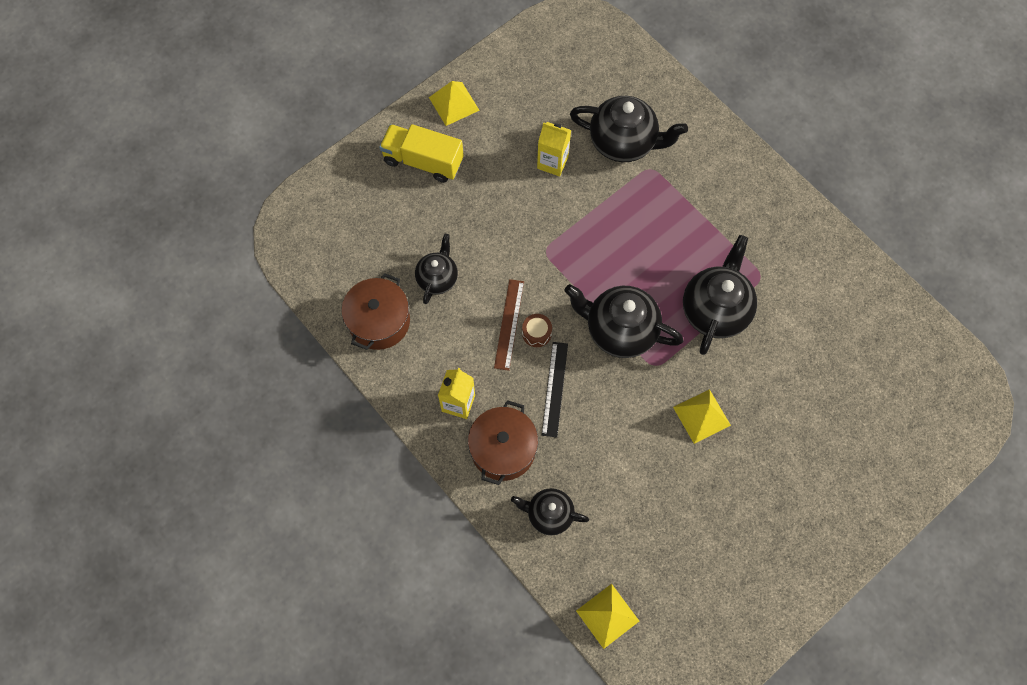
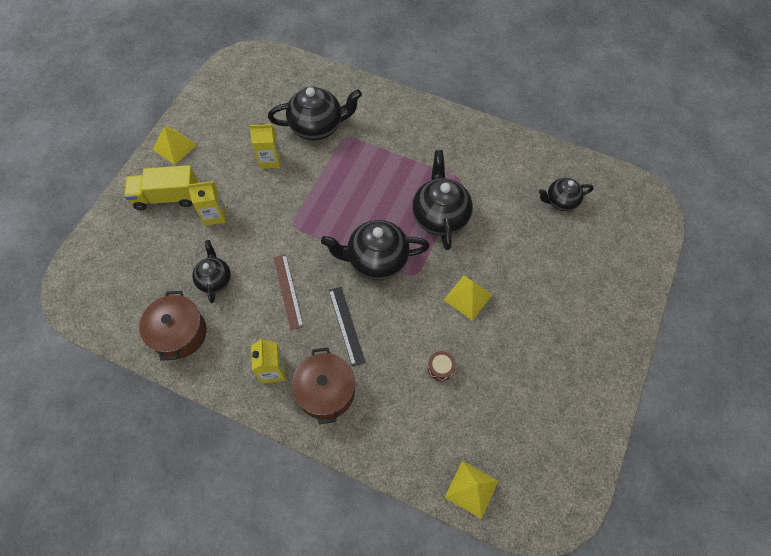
camera: 25 degrees left, 5 degrees down
black teapot [511,488,589,535] -> black teapot moved to [539,178,594,211]
brown drum [522,314,552,347] -> brown drum moved to [427,351,456,382]
none -> yellow carton [187,181,226,226]

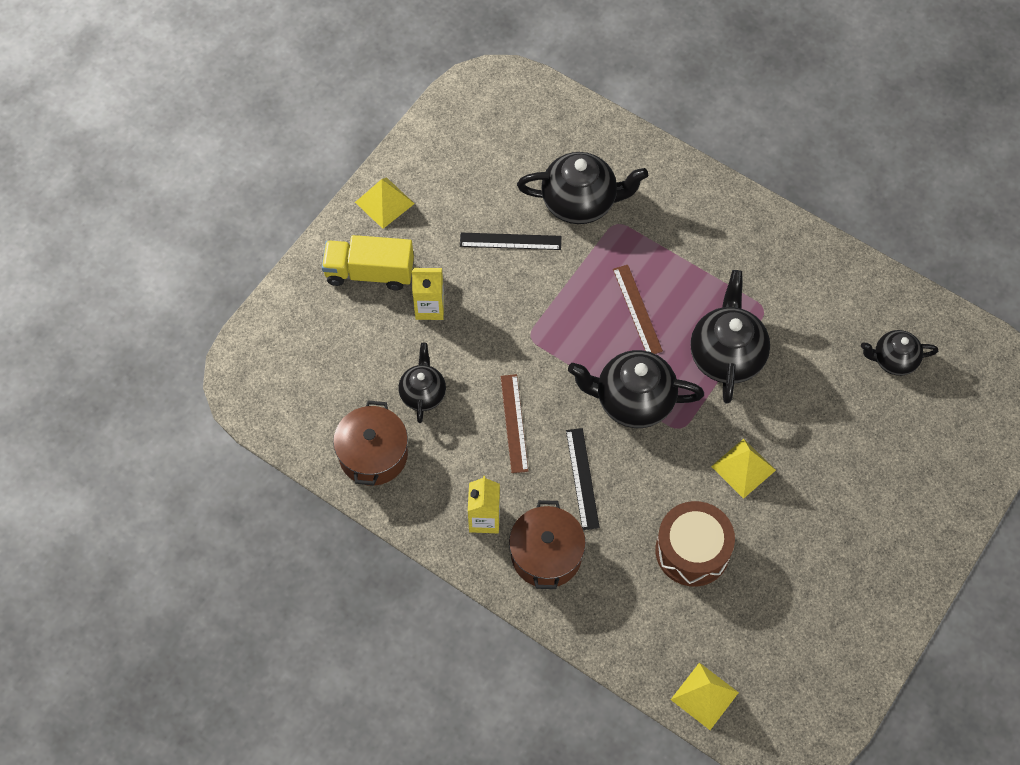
camera: 10 degrees right, 0 degrees up
yellow carton [249,123,281,169] -> black ruler [460,233,561,250]
brown drum [427,351,456,382] -> brown drum [655,501,735,587], size x2.21
none -> brown ruler [613,265,663,354]

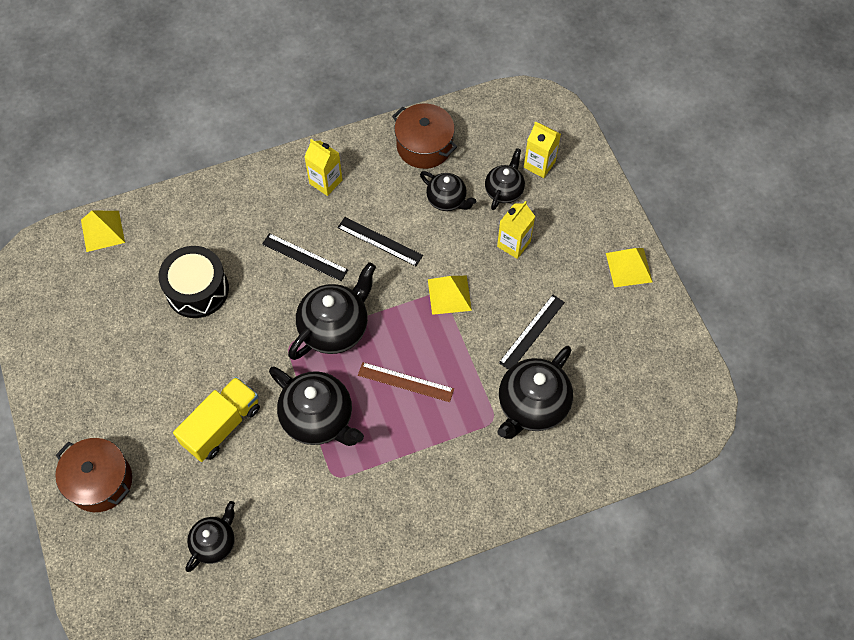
camera: 125 degrees right, 0 degrees up
yellow truck [322,235,414,290] -> yellow truck moved to [173,377,260,462]
brown ruler [500,374,529,473] -> black ruler [337,217,423,266]
brown pot [509,500,586,589] -> brown pot moved to [55,438,132,512]
brown drum [655,501,735,587] -> black drum [158,246,229,318]
yellow pyramid [711,439,776,499] -> yellow pyramid moved to [428,276,472,315]
none -> black teapot [485,148,525,210]
none -> yellow carton [524,122,561,178]

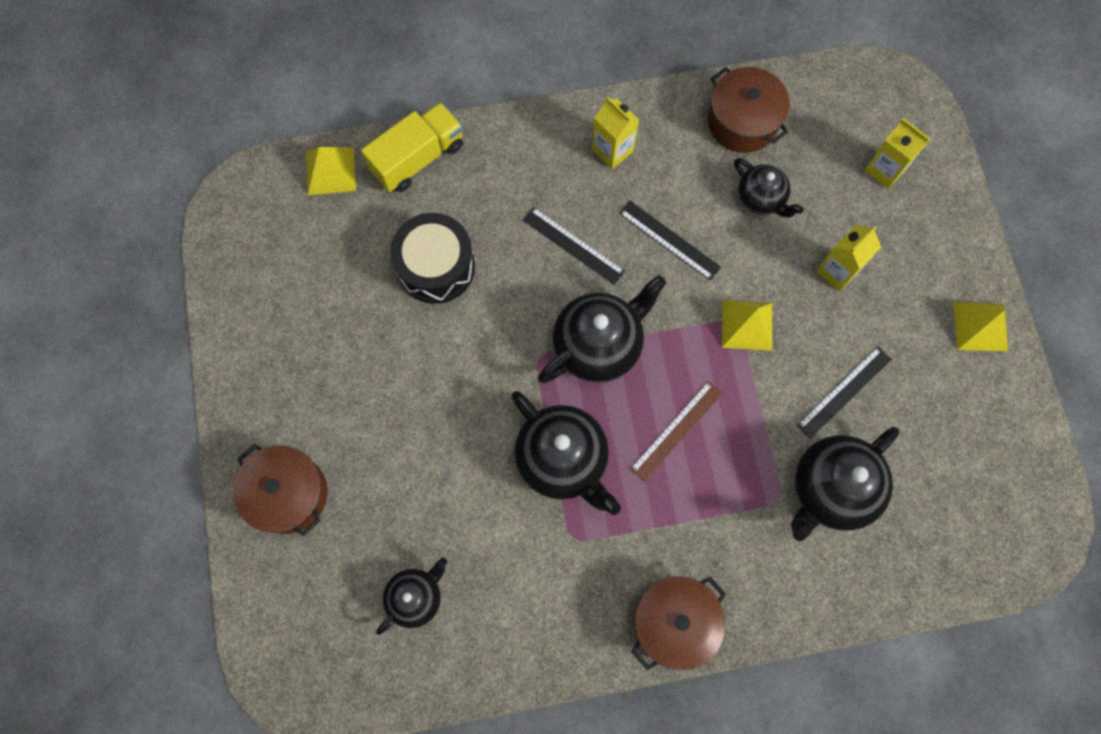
camera: 10 degrees right, 10 degrees up
yellow truck [173,377,260,462] -> yellow truck moved to [361,102,463,192]
brown ruler [358,362,454,402] -> brown ruler turned 75 degrees counterclockwise [630,381,723,482]
black teapot [485,148,525,210] -> none
none -> brown pot [631,576,726,670]

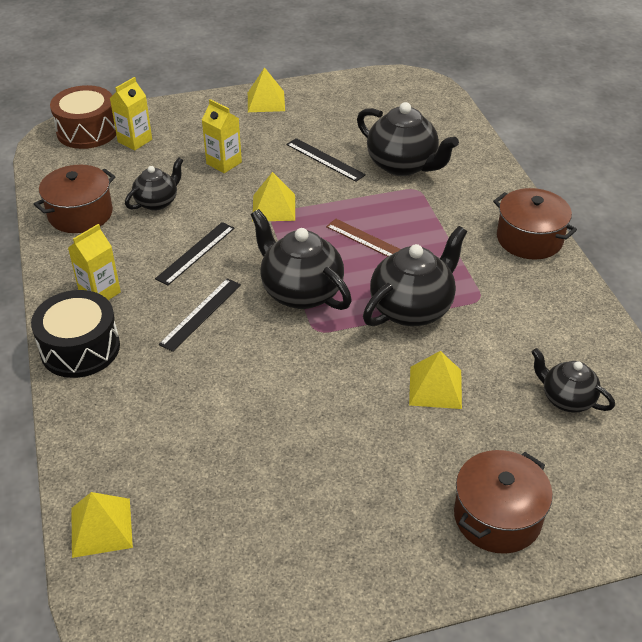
camera: 95 degrees left, 30 degrees down
yellow truck [361,102,463,192] -> none
black drum [390,213,475,304] -> black drum moved to [31,290,120,378]
none -> brown drum [50,85,116,149]
none -> yellow pyramid [409,351,462,409]

